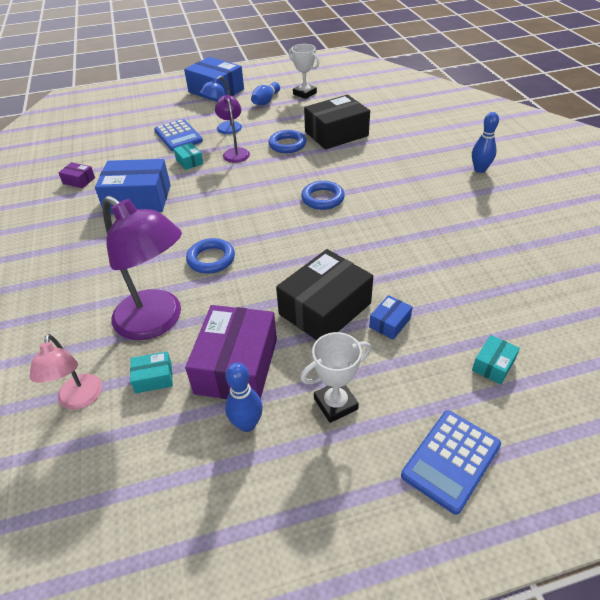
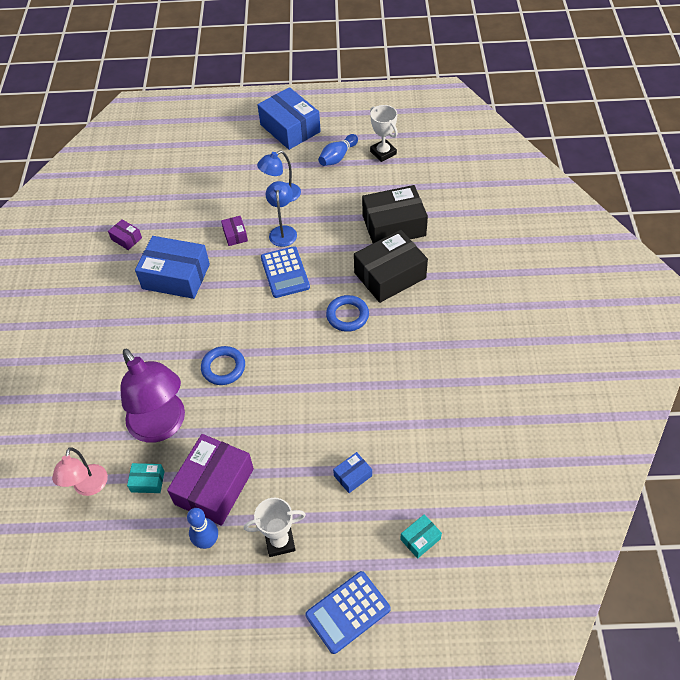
camera: 15 degrees right, 10 degrees up
blue calculator [154,119,203,151] -> blue calculator moved to [261,246,310,298]
turquoise box [174,143,203,170] -> purple box [221,216,248,246]
purple lamp [215,95,250,163] -> blue lamp [266,181,297,247]
blue ring [269,130,306,153] -> none
black box [276,249,373,340] -> black box moved to [354,230,428,303]
blue bowling pin [472,112,499,173] -> none

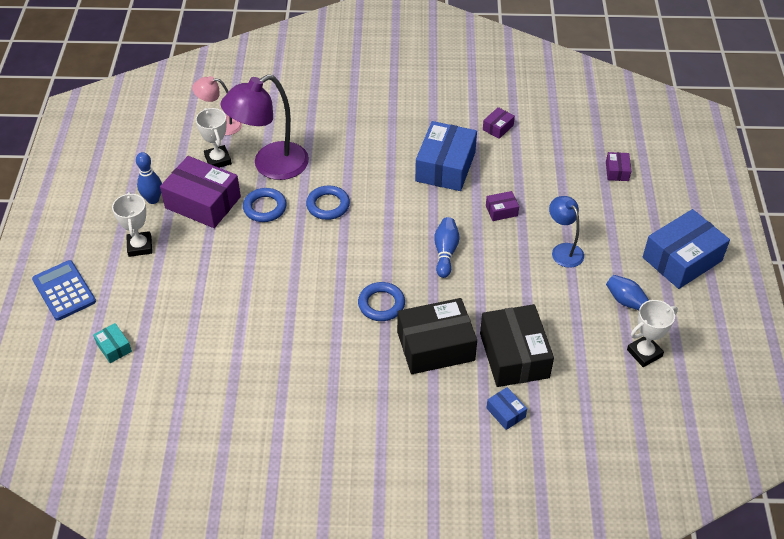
camera: 90 degrees right, 5 degrees down
turquoise box [127,463,165,493] -> white trophy [196,108,232,168]
blue calculator [261,246,310,298] -> blue bowling pin [434,217,460,278]
blue lamp [266,181,297,247] -> none
blue box [333,452,372,493] -> blue box moved to [487,387,527,430]
black box [354,230,428,303] -> black box turned 75 degrees counterclockwise [397,298,477,374]
none -> blue ring [243,188,287,222]
none -> purple box [606,152,631,181]

